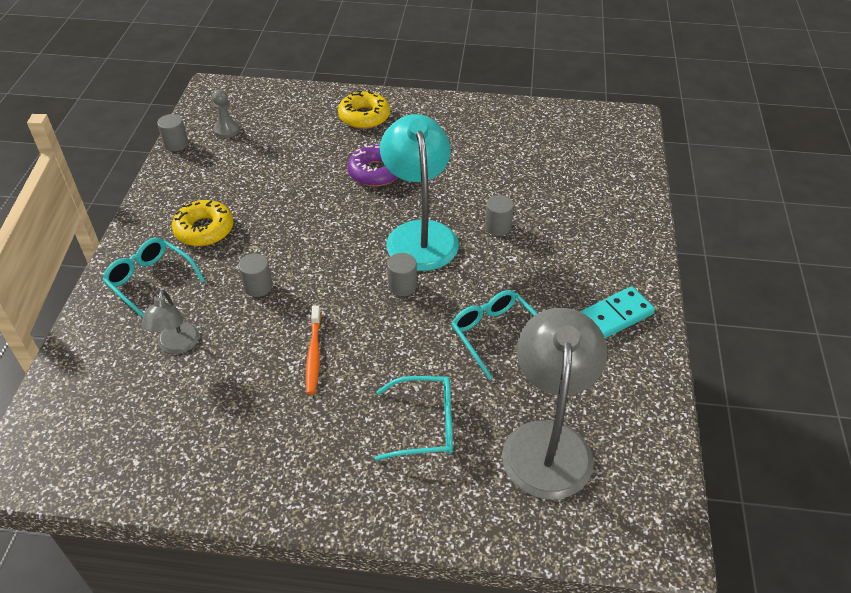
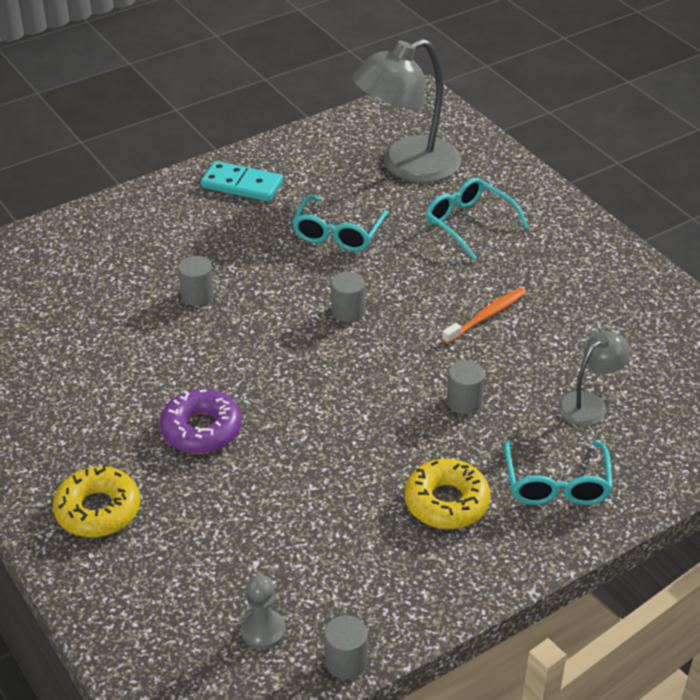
camera: 130 degrees left, 5 degrees down
turquoise lamp [380,114,459,271] -> none

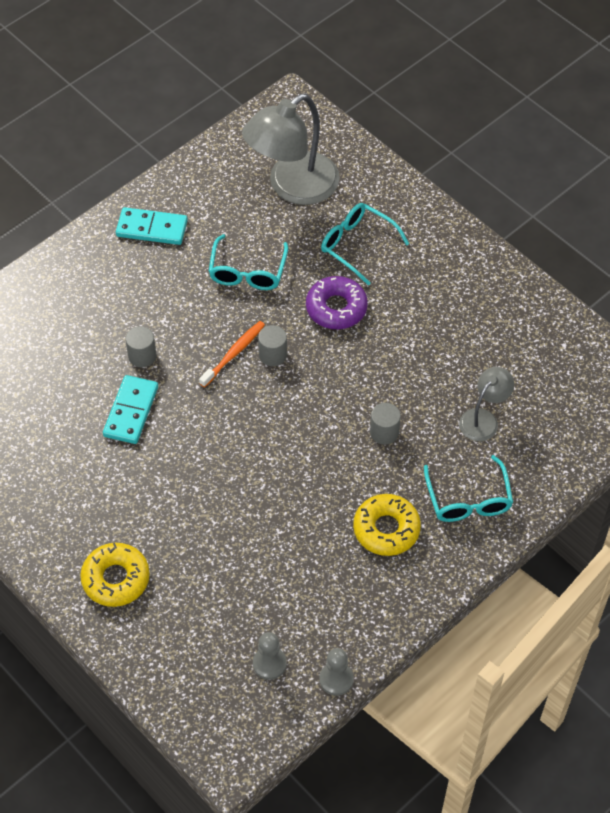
camera: 10 degrees left, 15 degrees up
purple donut [160,389,242,454] -> purple donut moved to [306,276,368,329]
grey cylinder [324,615,368,679] -> grey pawn [319,648,354,696]
orange toothbrush [442,288,526,344] -> orange toothbrush moved to [199,321,265,388]
none -> turquoise domino [103,375,158,444]

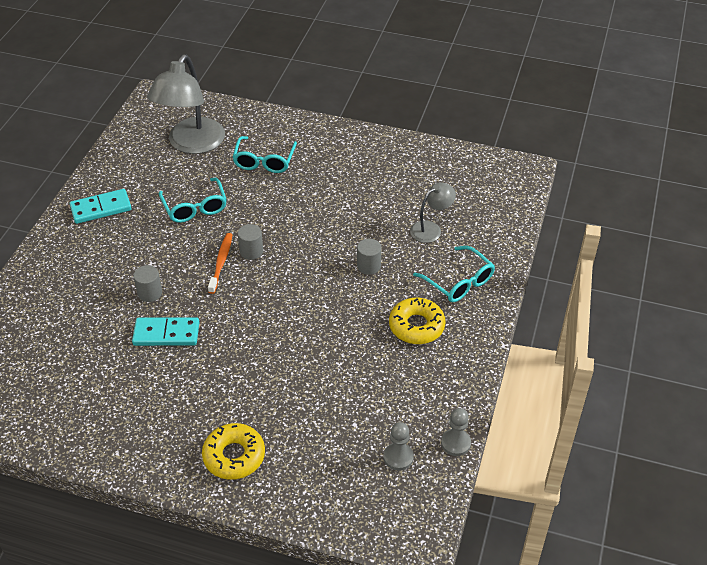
camera: 30 degrees left, 10 degrees down
turquoise domino [103,375,158,444] -> turquoise domino turned 75 degrees counterclockwise [132,317,199,346]
purple donut [306,276,368,329] -> none
turquoise glasses [321,203,409,286] -> turquoise glasses turned 90 degrees counterclockwise [232,136,297,173]
grey lamp [459,367,514,441] -> grey lamp turned 45 degrees clockwise [410,182,456,243]

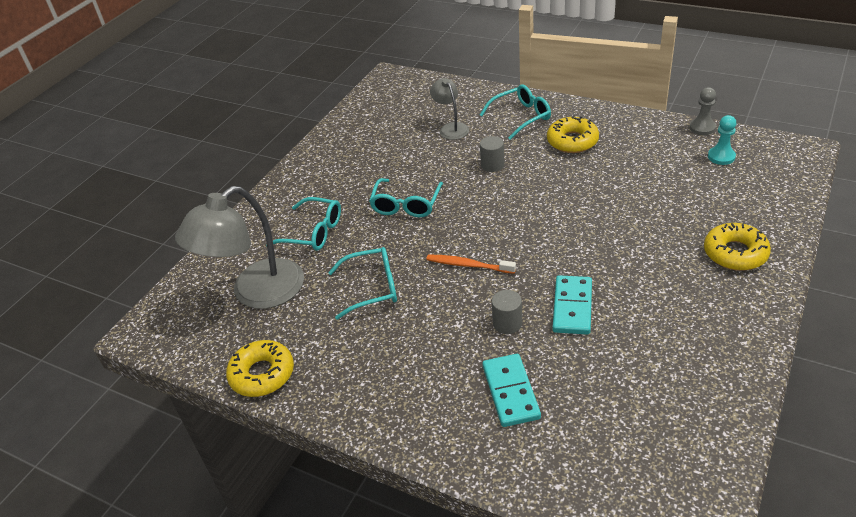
camera: 75 degrees left, 5 degrees down
turquoise domino [70,189,131,224] -> turquoise domino moved to [482,354,541,427]
grey lamp [147,54,225,154] -> grey lamp turned 105 degrees clockwise [175,186,304,309]
grey cylinder [238,224,263,260] -> none
grey pawn [383,422,414,471] -> turquoise pawn [708,115,736,165]
none -> yellow donut [226,340,294,397]
none -> turquoise glasses [369,178,443,217]

